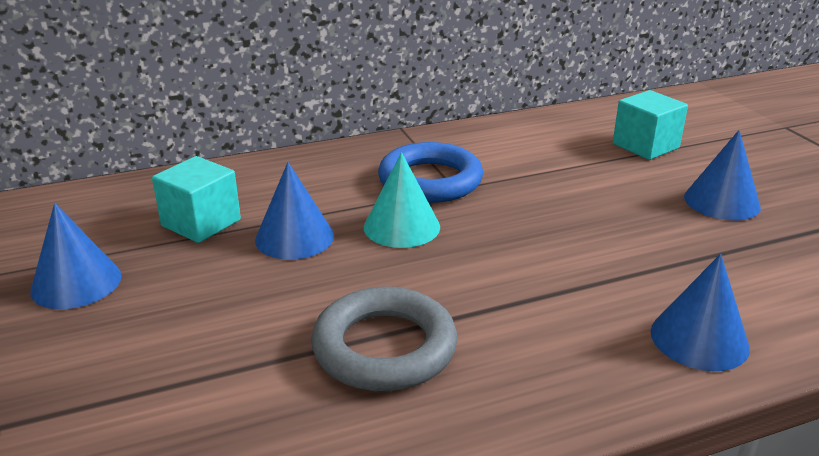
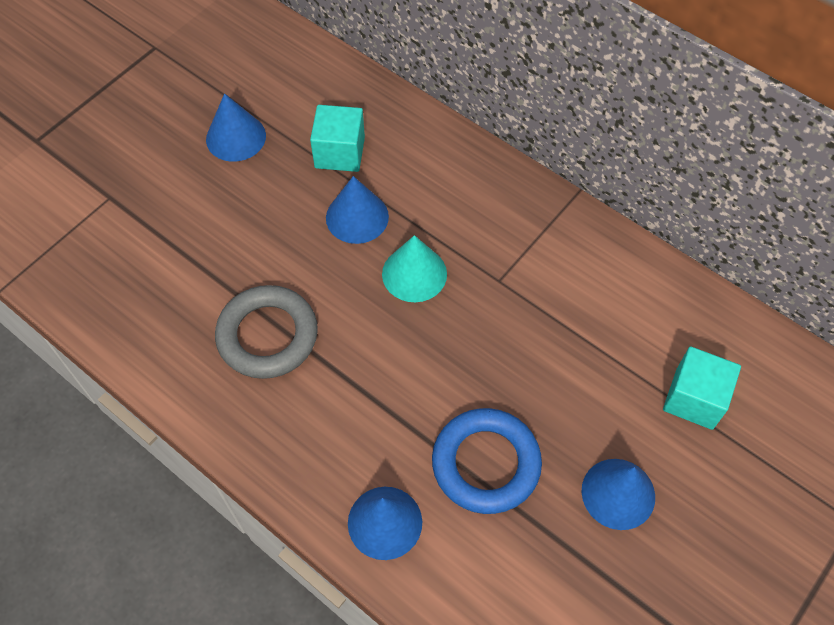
camera: 60 degrees right, 30 degrees up
blue ring [378,142,483,203] -> blue ring moved to [432,408,542,514]

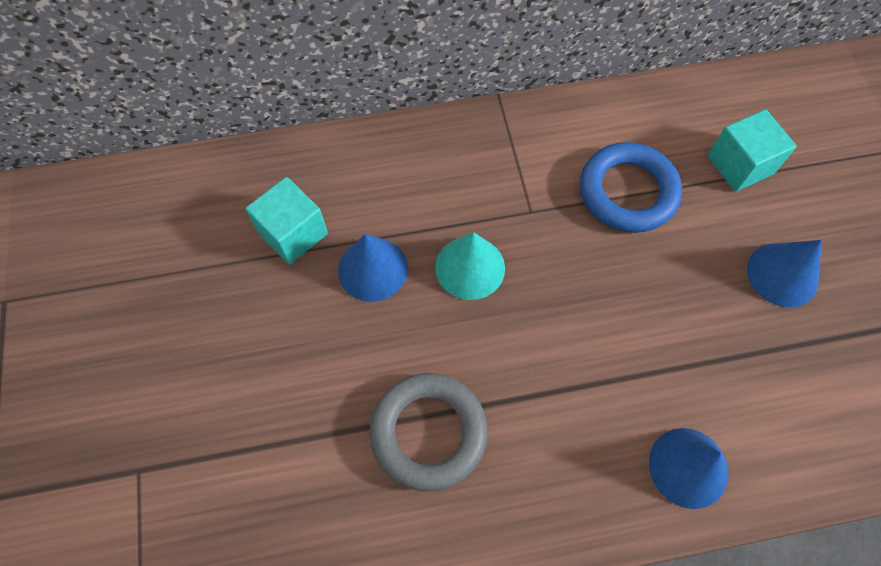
camera: 50 degrees left, 5 degrees up
blue cone [206,93,266,162] -> none
blue ring [432,408,542,514] -> blue ring moved to [580,142,682,233]

